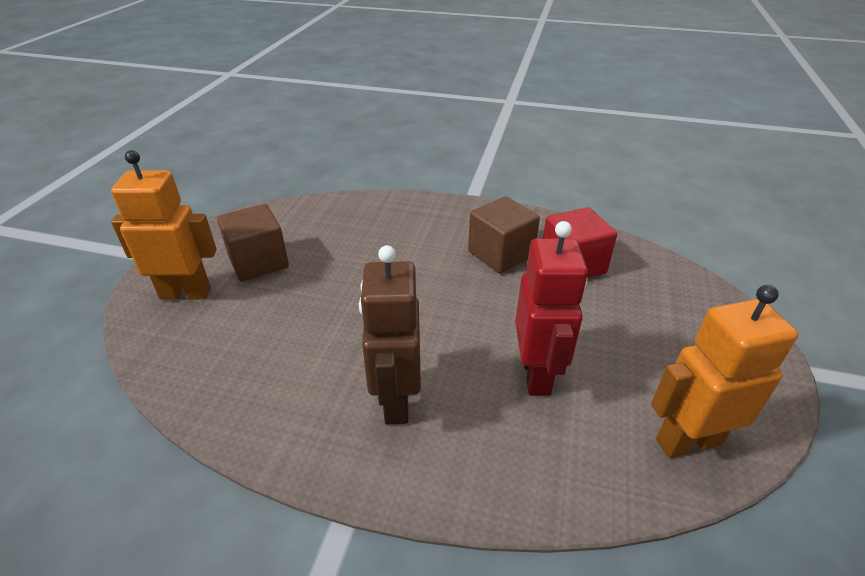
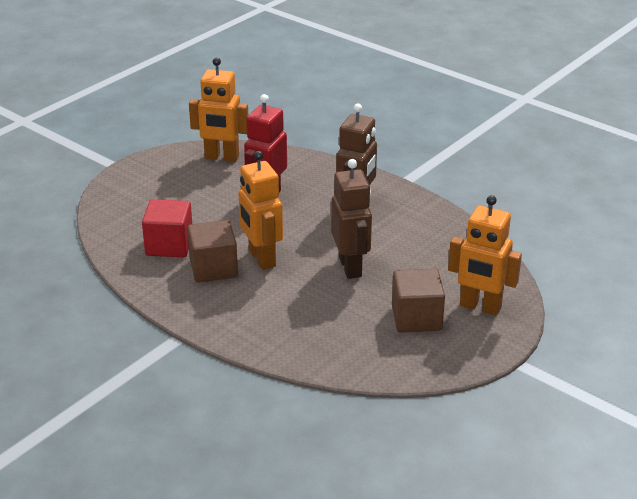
camera: 155 degrees left, 5 degrees down
none -> orange robot [239,151,283,270]
none -> brown robot [331,159,372,279]

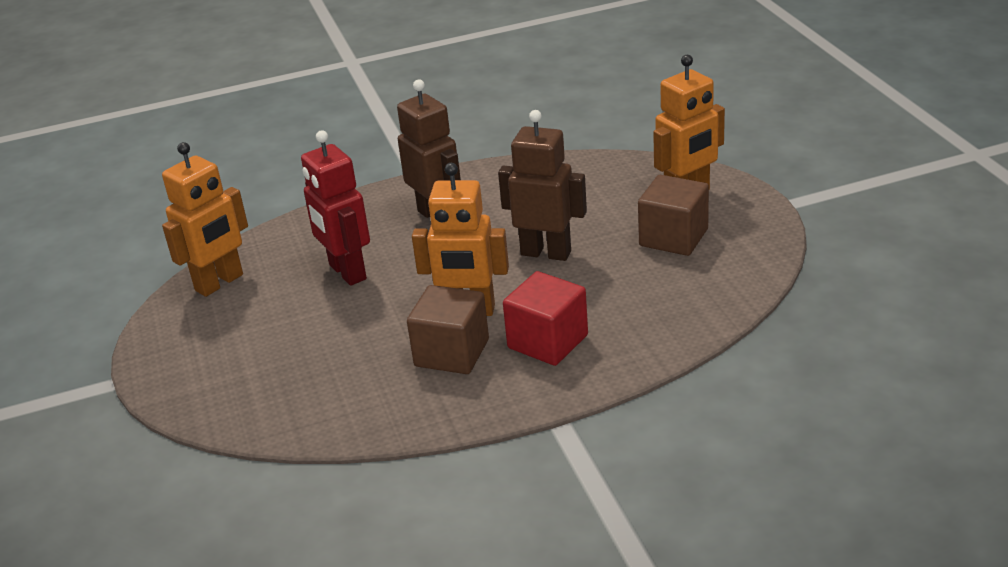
camera: 55 degrees left, 0 degrees up
red cube [142,199,192,257] -> red cube moved to [503,271,588,366]

